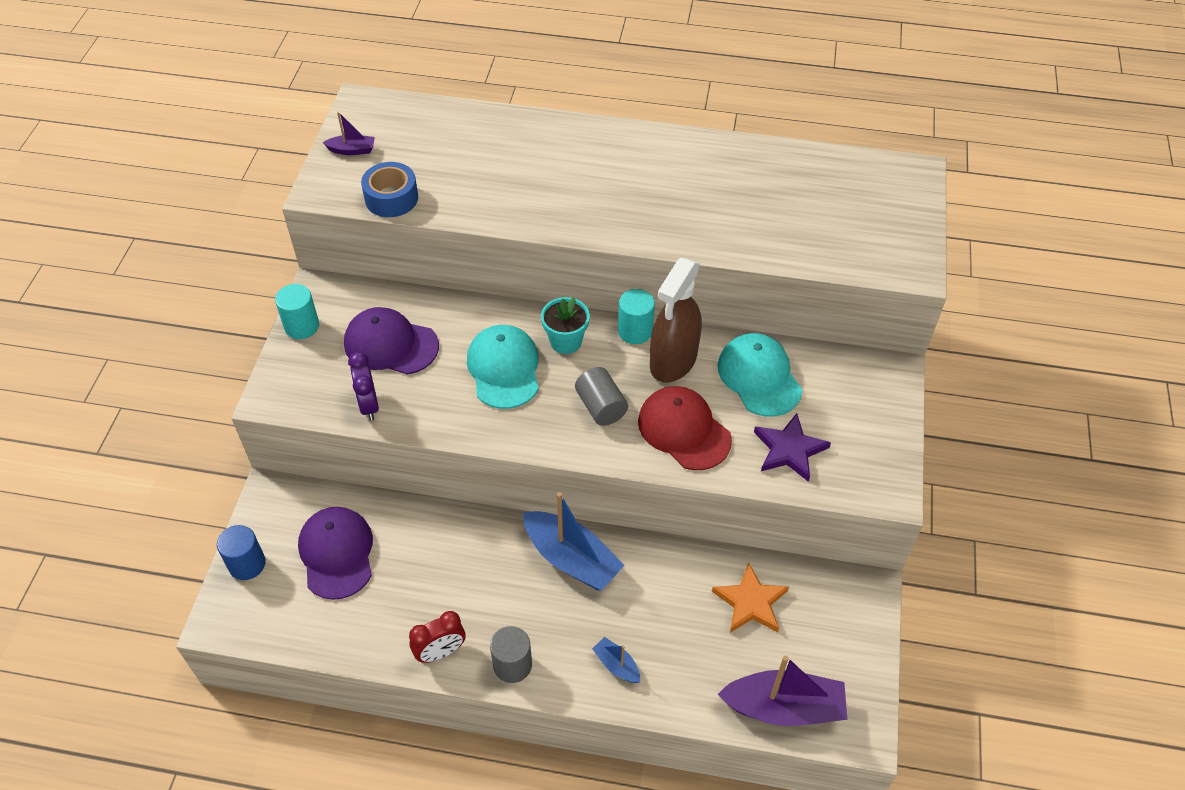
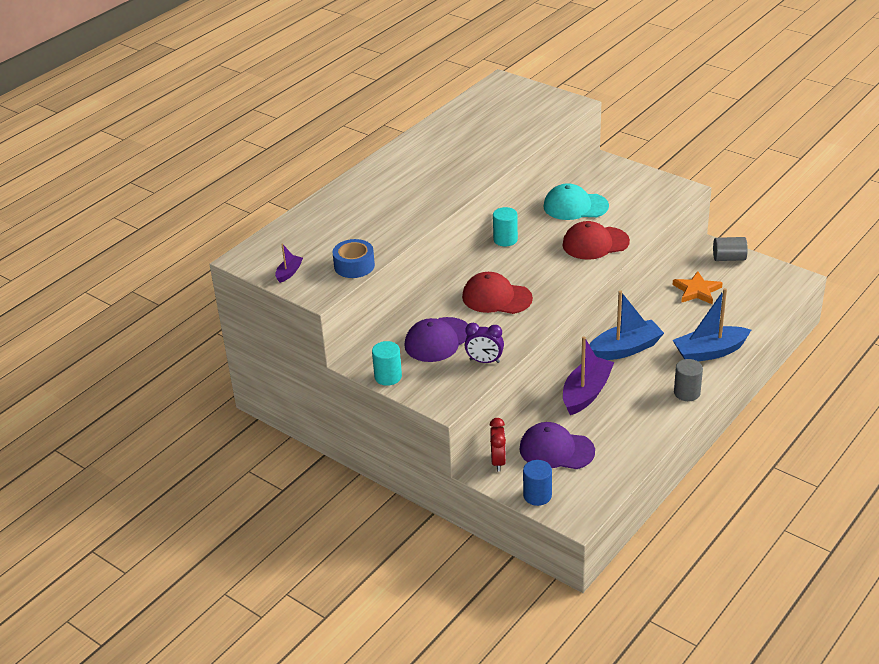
camera: 60 degrees left, 15 degrees down
red clock [409,611,466,663] -> red clock moved to [490,418,506,471]
turquoise cap [467,325,539,409] -> red cap [462,272,533,314]
turquoise flower pot [541,297,590,354] -> none
grey cylinder [575,367,628,426] -> grey cylinder moved to [713,237,748,261]
blue boat [592,637,640,683] -> blue boat [673,288,751,361], size x2.10
brown spray bottle [650,258,702,383] -> none
purple boat [718,655,847,726] -> purple boat moved to [563,336,614,415]
purple star [754,413,831,482] -> none

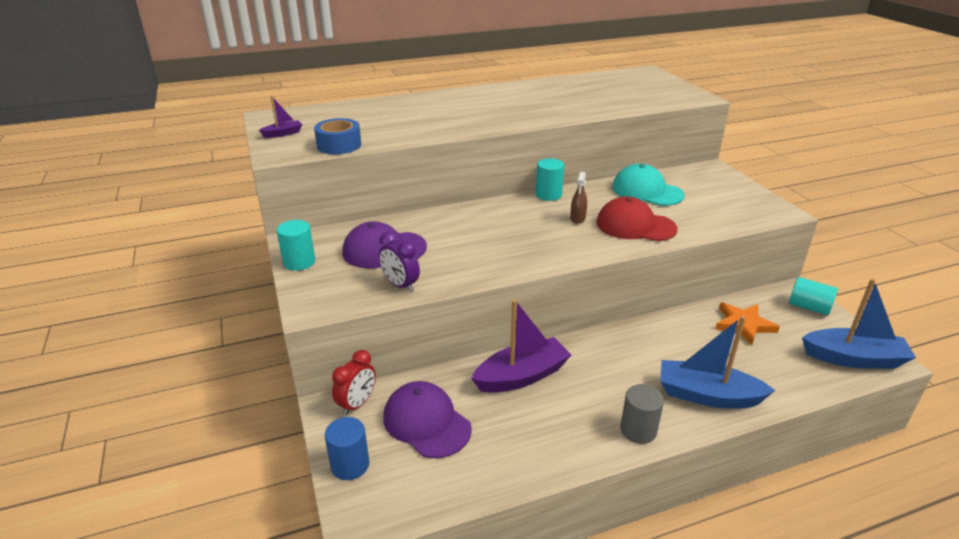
camera: 30 degrees right, 5 degrees down
red cap [462,272,533,314] -> none
blue boat [589,290,664,360] -> blue boat moved to [802,278,916,369]
grey cylinder [713,237,748,261] -> turquoise cylinder [789,277,838,315]
none -> brown spray bottle [570,172,587,224]

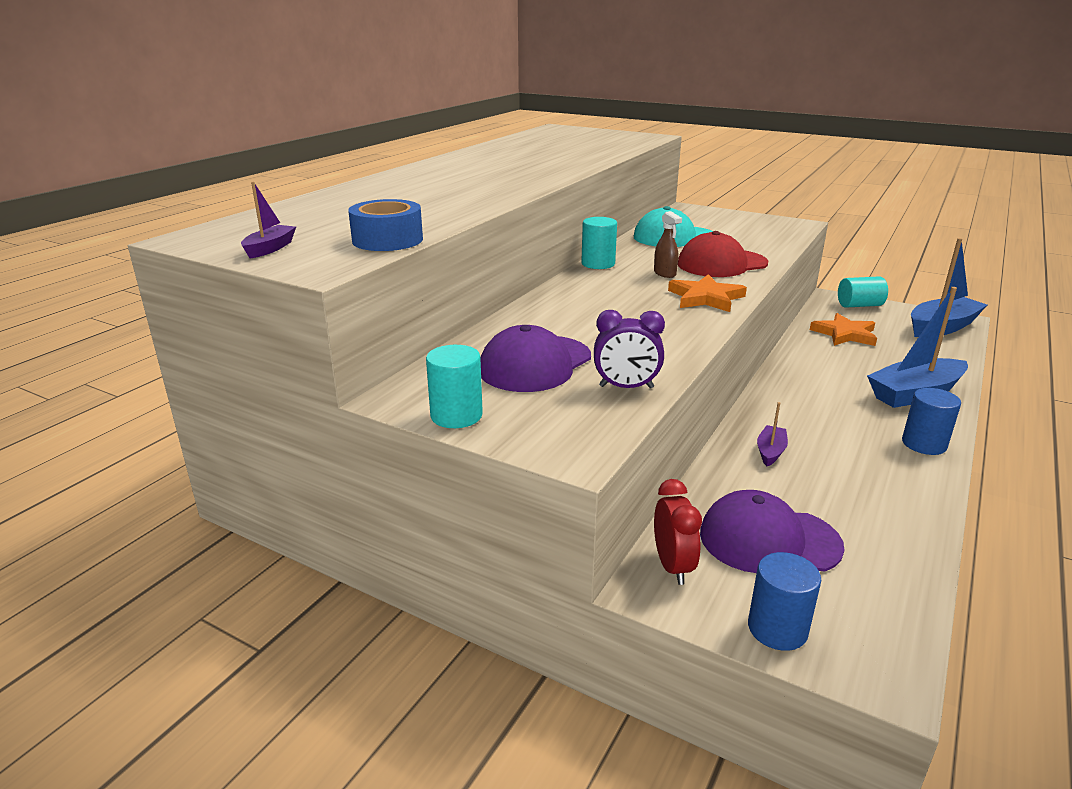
camera: 40 degrees left, 5 degrees down
purple boat [471,299,571,393] -> purple boat [757,402,788,466], size x0.48
grey cylinder [620,384,664,444] -> blue cylinder [902,388,961,455]
none -> orange star [668,274,747,312]

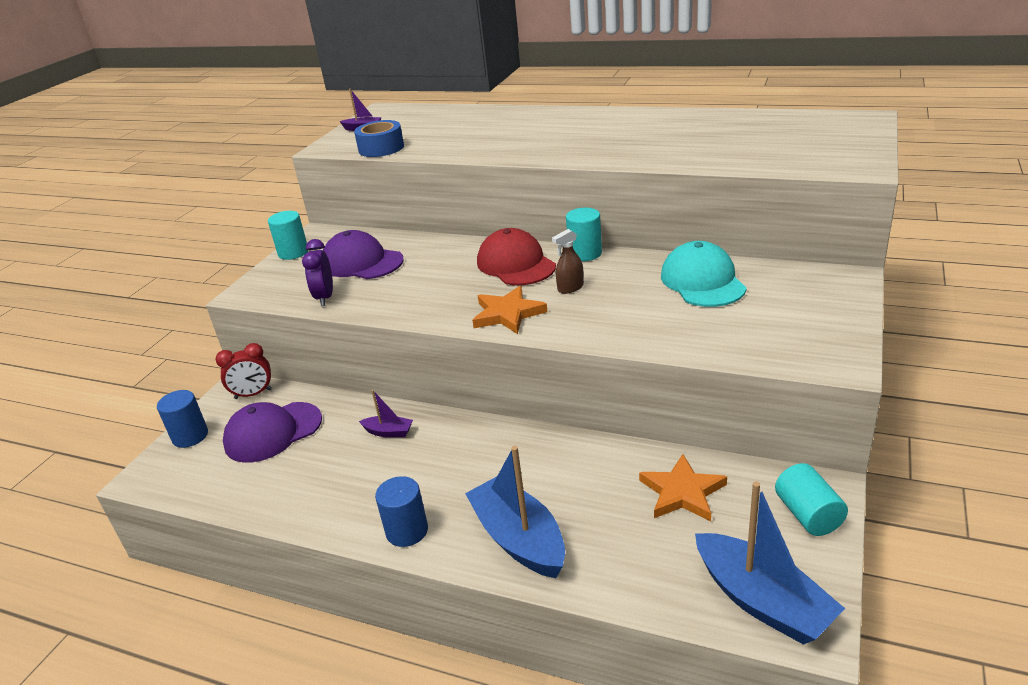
camera: 85 degrees right, 5 degrees up
red cap [678,231,768,277] -> red cap moved to [477,228,556,285]
purple cap [700,490,845,573] -> purple cap turned 120 degrees counterclockwise [223,402,322,463]

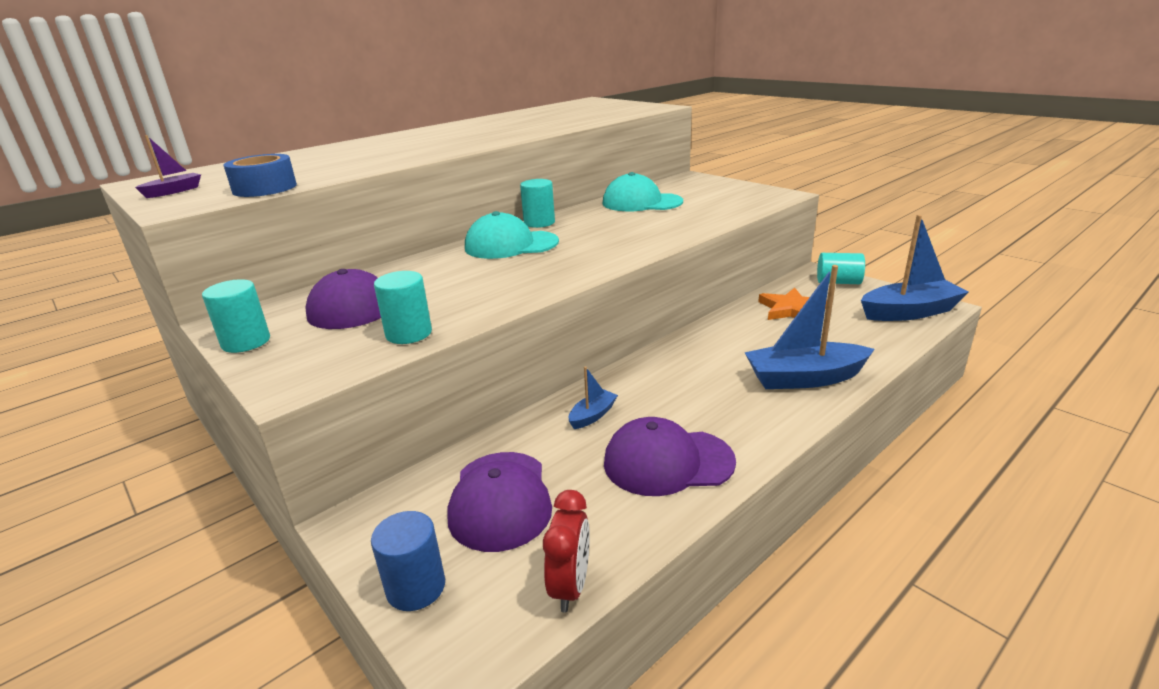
camera: 65 degrees left, 5 degrees down
red clock [215,343,272,399] -> red clock moved to [543,490,590,612]
purple clock [302,239,333,306] -> turquoise cylinder [374,271,432,344]
purple boat [359,390,413,437] -> blue boat [569,366,618,429]
blue cylinder [375,476,428,547] -> none
orange star [472,286,547,334] -> none
red cap [477,228,556,285] -> turquoise cap [465,211,559,259]
brown spray bottle [552,229,584,294] -> none
none -> purple cap [604,417,736,496]

